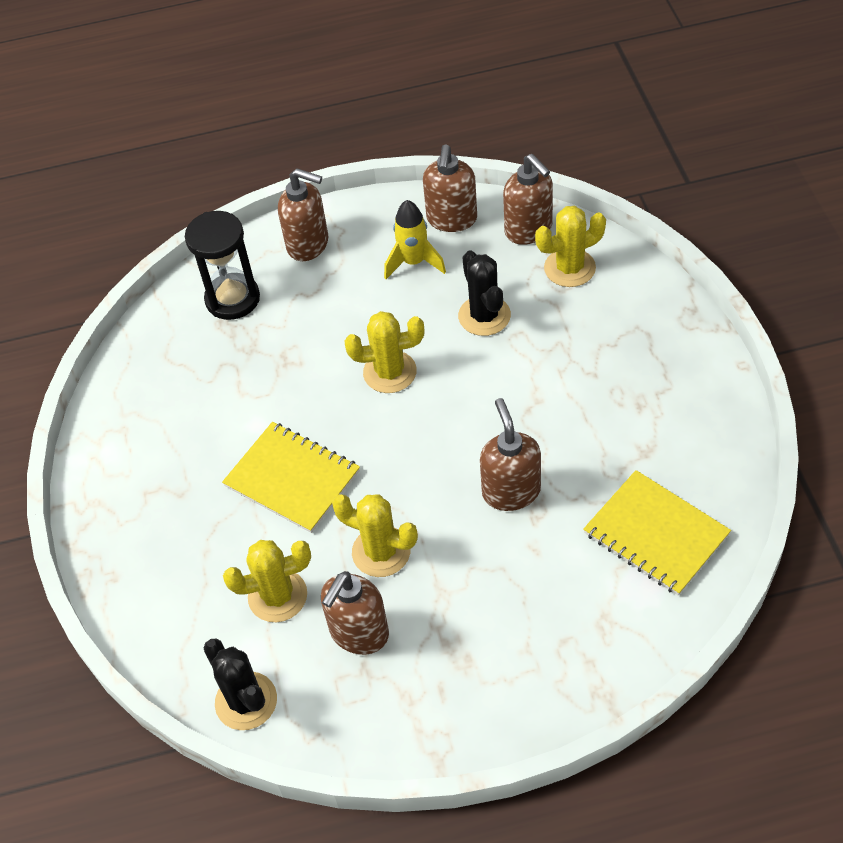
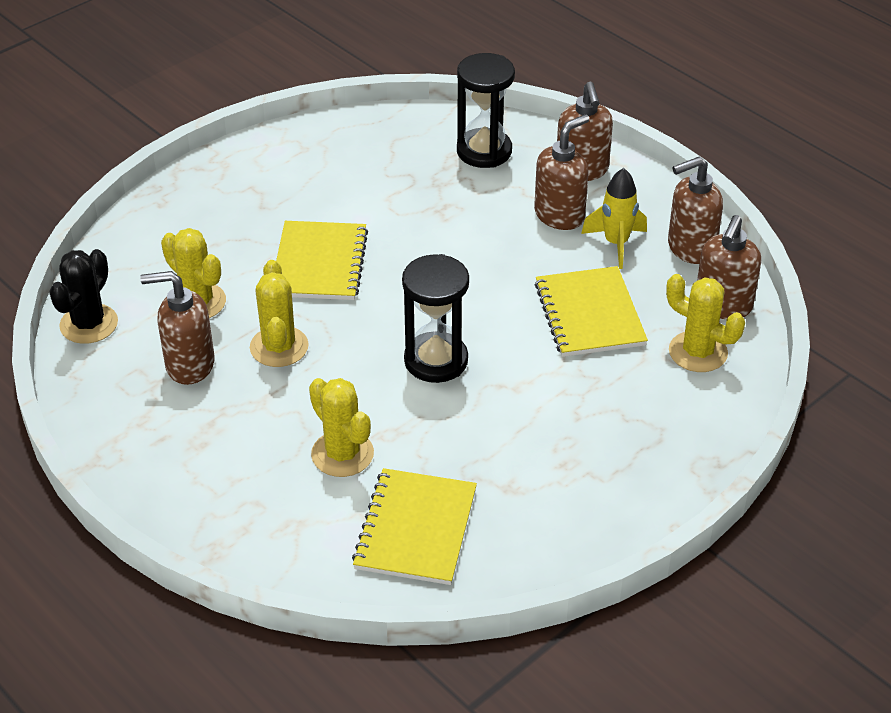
camera: 55 degrees right, 10 degrees down
yellow cactus [344,311,424,393] -> yellow cactus moved to [309,378,374,477]
black cactus [458,250,511,336] -> yellow notebook [535,266,648,357]
brown soap dispenser [480,398,541,511] -> brown soap dispenser moved to [534,114,589,230]
none -> black hourglass [402,254,469,383]

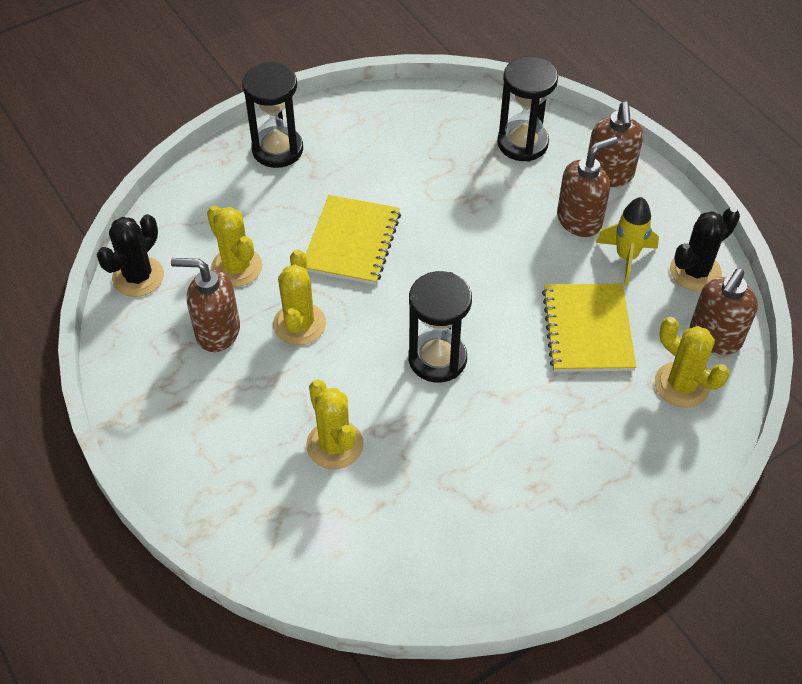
camera: 10 degrees right, 10 degrees up
yellow notebook [352,468,477,585] -> none
brown soap dispenser [668,157,723,264] -> black cactus [670,207,740,291]
none -> black hourglass [242,62,303,168]

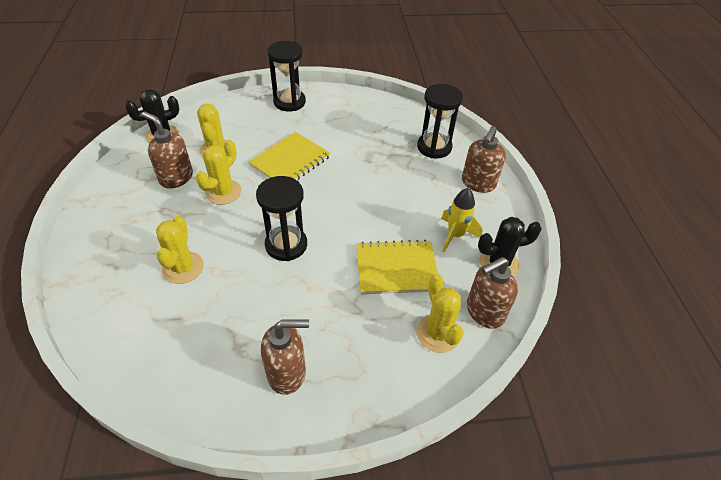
camera: 25 degrees right, 5 degrees down
yellow notebook [542,284,636,372] -> yellow notebook turned 60 degrees clockwise [356,240,438,294]
brown soap dispenser [557,136,618,237] -> brown soap dispenser moved to [261,320,309,395]

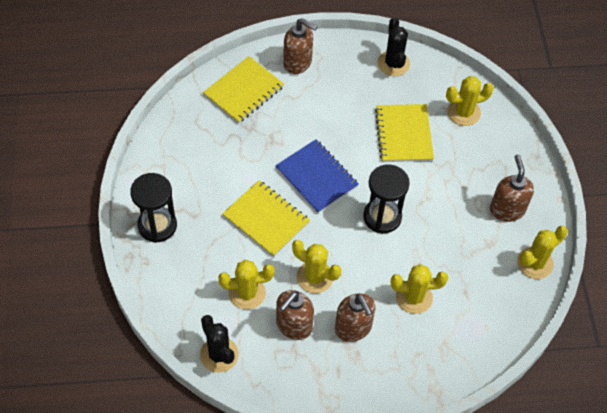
camera: 90 degrees left, 10 degrees up
black hourglass [417,84,463,158] -> yellow notebook [203,56,284,124]
yellow rocket [441,188,483,252] -> none
brown soap dispenser [467,257,518,329] -> brown soap dispenser moved to [335,293,376,342]
none -> blue notebook [275,139,359,214]
none -> yellow cactus [517,226,568,279]

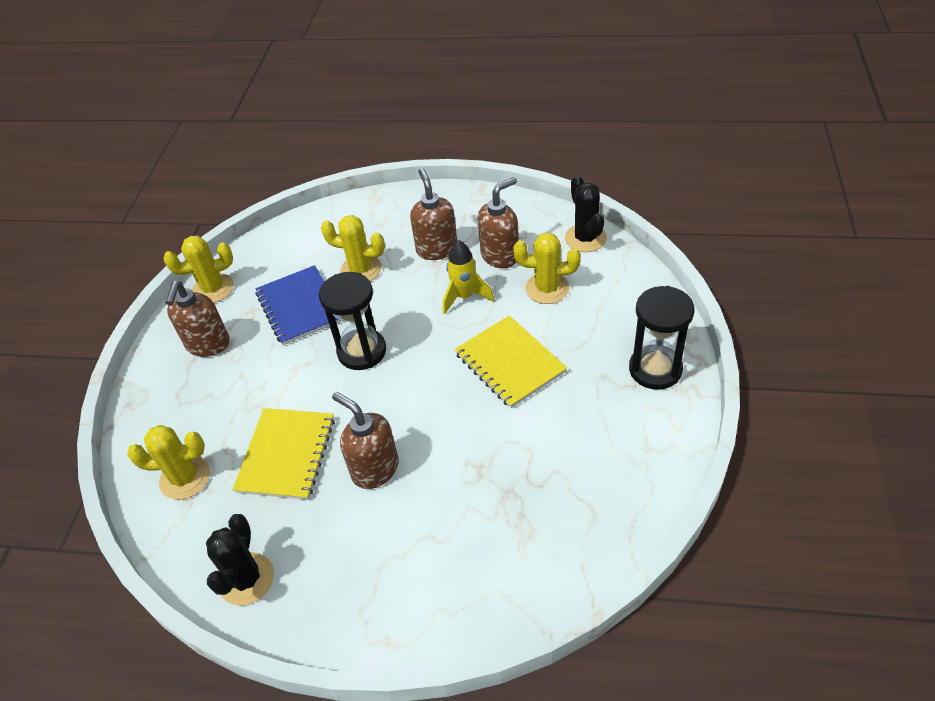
camera: 160 degrees left, 10 degrees down
yellow notebook [203,56,284,124] -> none
blue notebook [275,139,359,214] -> blue notebook moved to [255,265,342,345]
brown soap dispenser [283,18,318,74] -> brown soap dispenser moved to [332,392,399,489]
yellow cactus [292,240,341,293] -> yellow rocket [443,240,494,314]

